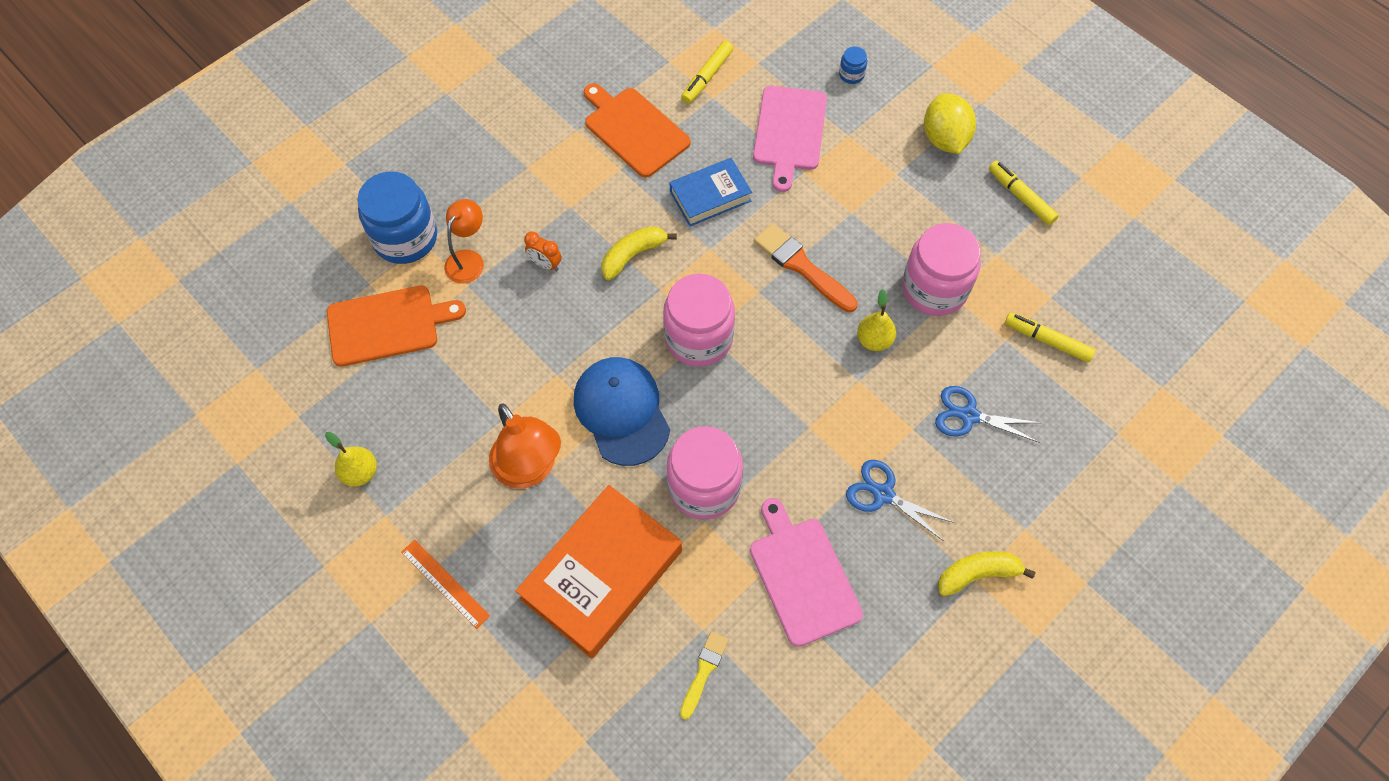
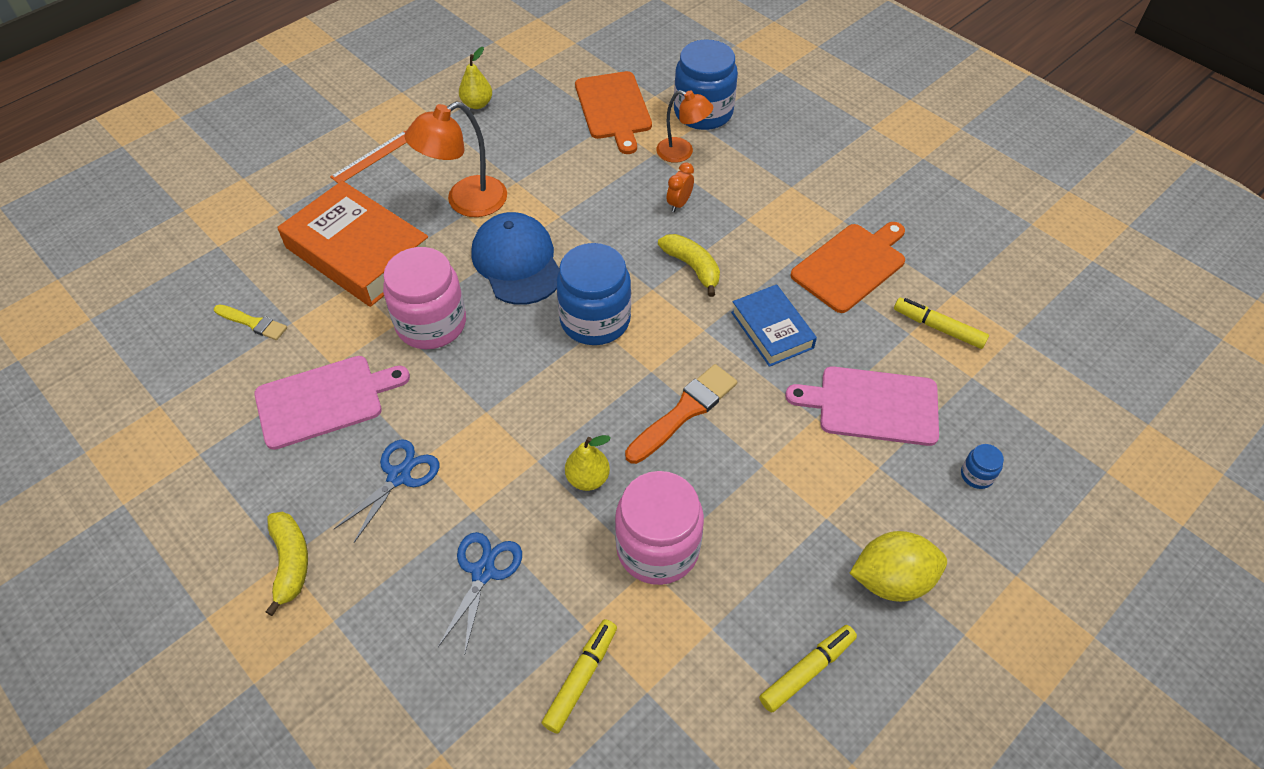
camera: 90 degrees right, 10 degrees down
blue cap [574,357,670,466] -> blue cap turned 90 degrees counterclockwise [471,212,559,305]
pink jar [663,274,735,367] -> blue jar [556,243,631,345]

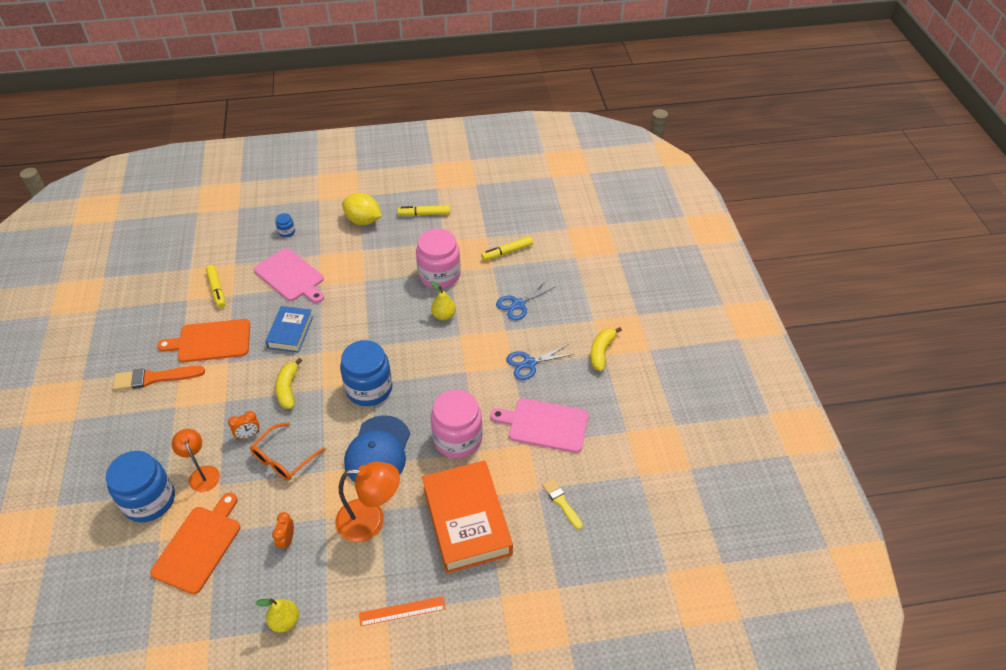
camera: 145 degrees left, 5 degrees down
orange brush [625,364,737,464] -> orange brush moved to [113,366,205,390]
none -> orange glasses [250,423,326,481]
none -> orange clock [272,512,294,551]

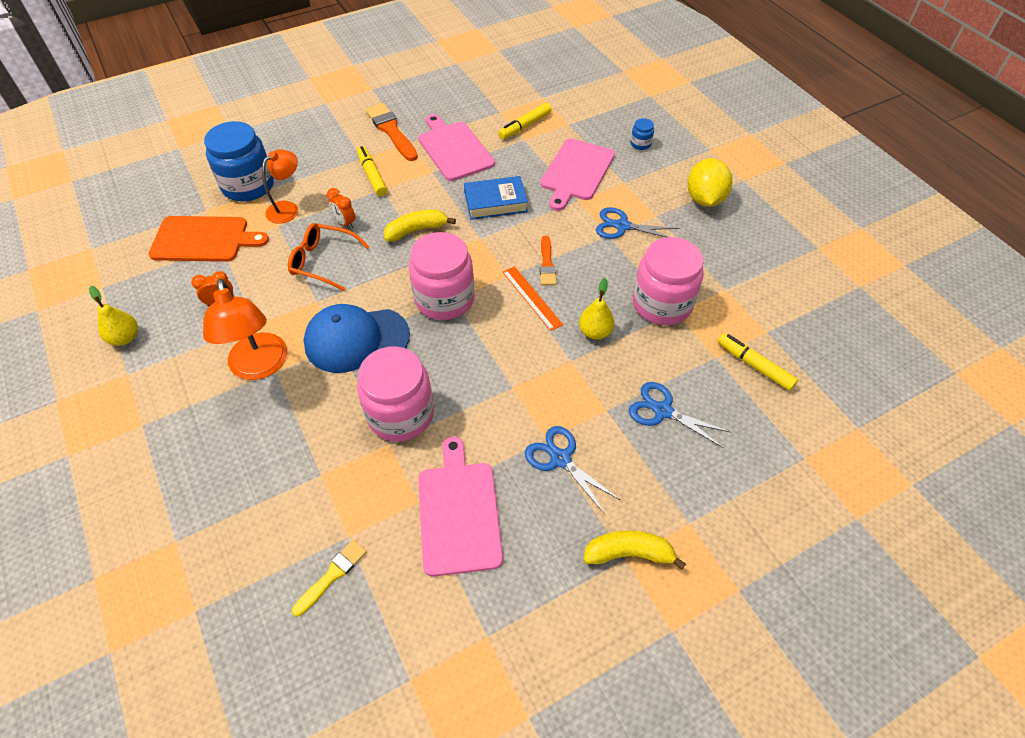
camera: 70 degrees right, 5 degrees up
orange cutting board [157,319,250,362] -> pink cutting board [418,114,495,181]
blue jar [340,340,393,406] -> pink jar [409,232,475,320]
orange ruler [359,596,446,626] -> orange ruler moved to [503,266,563,331]
yellow marker [397,205,450,216] -> yellow marker moved to [357,146,387,196]
orange book [422,460,513,573] -> none
none -> orange brush [540,236,557,285]
none -> blue scissors [596,207,679,239]

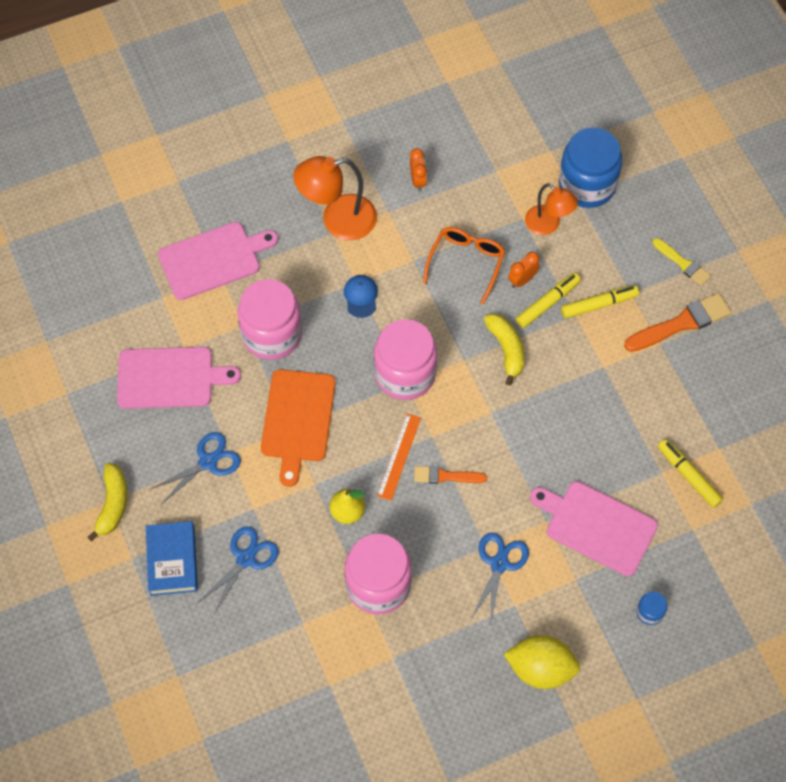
camera: 95 degrees right, 10 degrees up
yellow pear [89,286,138,346] -> none
orange cutting board [148,216,269,262] -> orange cutting board moved to [261,369,336,487]
yellow brush [292,540,367,617] -> yellow brush moved to [653,238,711,286]
blue cap [304,304,410,373] -> blue cap [344,275,378,318], size x0.46
pink cutting board [418,114,495,181] -> pink cutting board moved to [158,222,278,300]
blue book [464,176,528,220] -> blue book moved to [146,521,198,596]
orange ruler [503,266,563,331] -> orange ruler turned 45 degrees counterclockwise [377,413,421,501]
yellow marker [718,333,798,391] -> yellow marker moved to [516,273,581,328]

